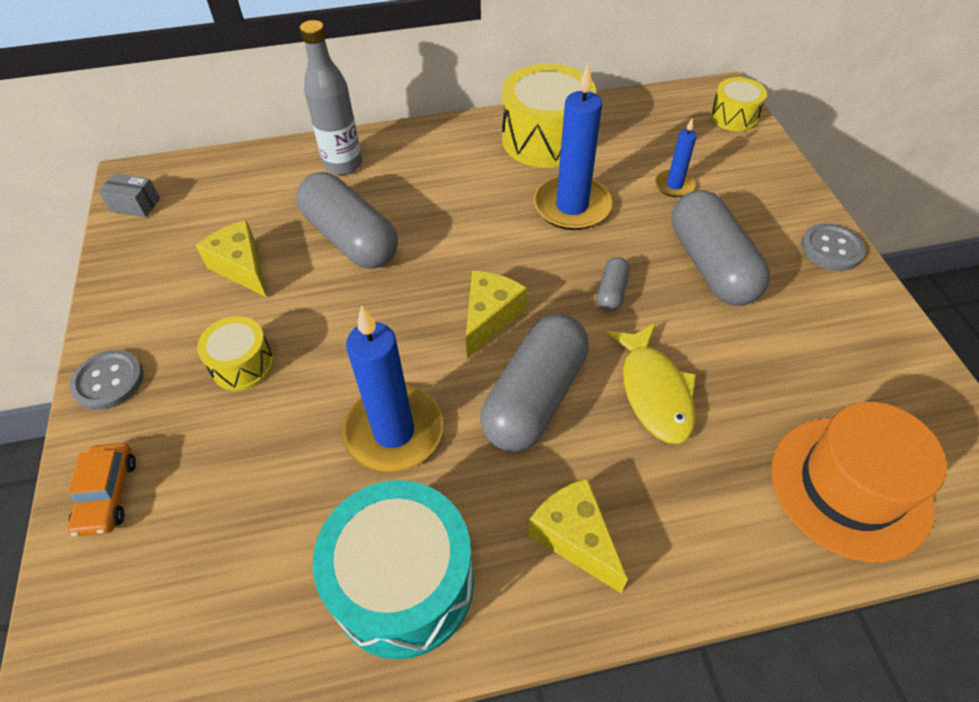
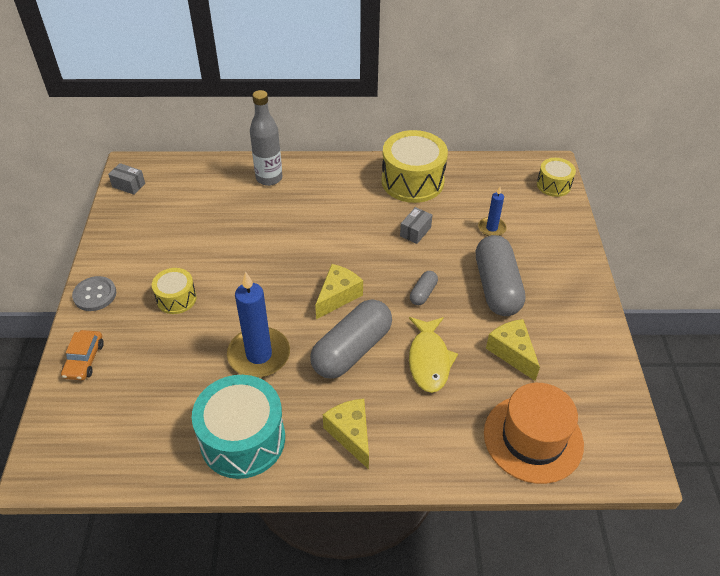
camera: 10 degrees right, 5 degrees down
yellow cheese [196,220,267,298] -> yellow cheese moved to [486,319,540,381]
grey capsule [296,172,398,269] -> none
blue candle [533,64,612,230] -> grey box [400,207,432,244]
grey button [801,223,866,271] -> none

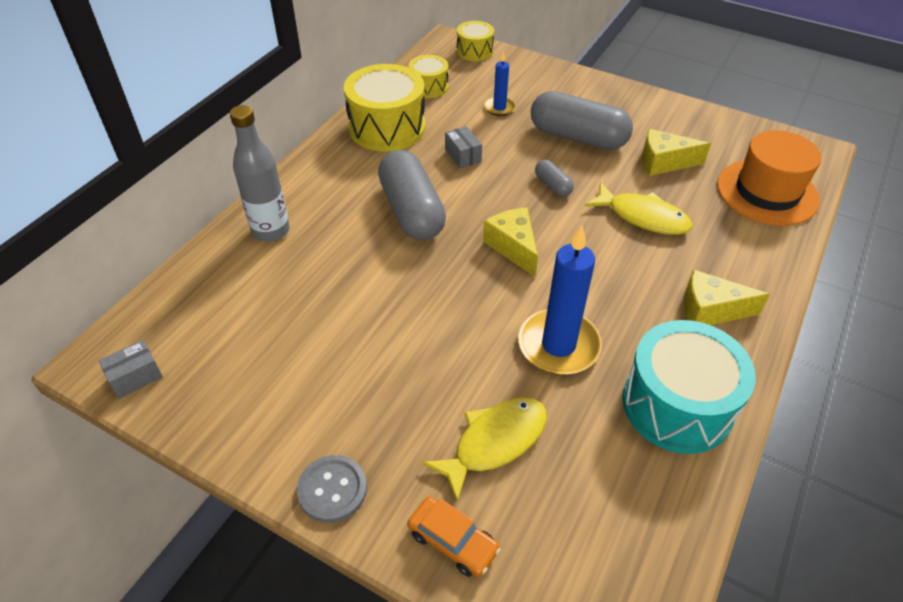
camera: 60 degrees left, 0 degrees up
yellow drum [152,268,197,314] -> yellow drum moved to [409,55,448,98]
grey capsule [310,299,392,379] -> grey capsule moved to [378,150,446,241]
none -> yellow fish [422,397,547,502]

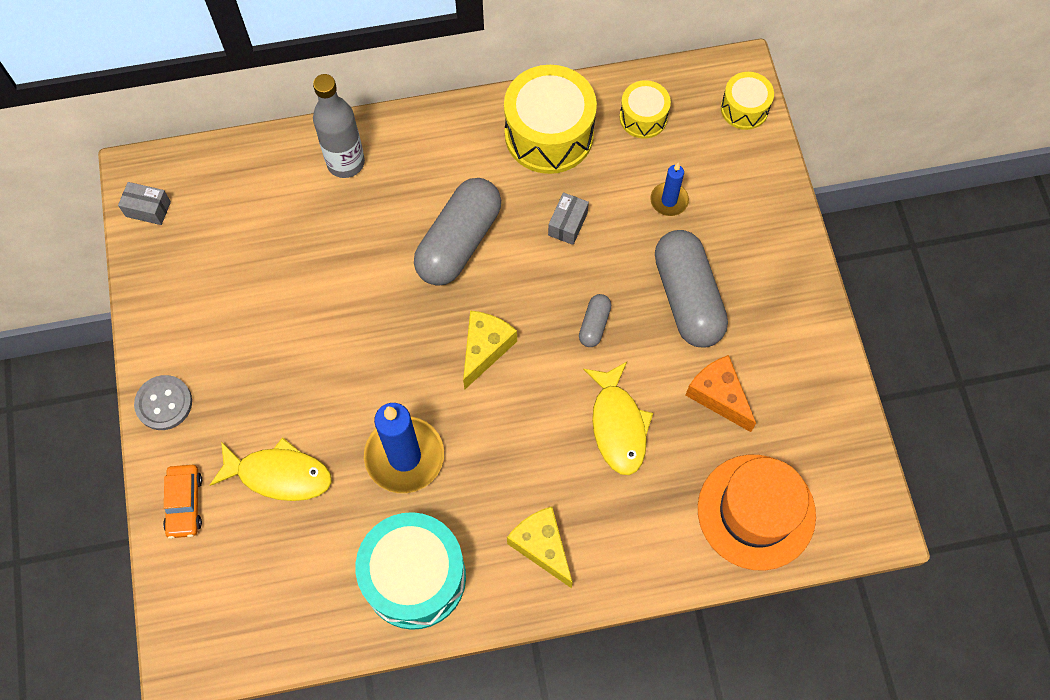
camera: 50 degrees right, 20 degrees up
yellow cheese [642,129,711,176] -> orange cheese [685,355,756,432]

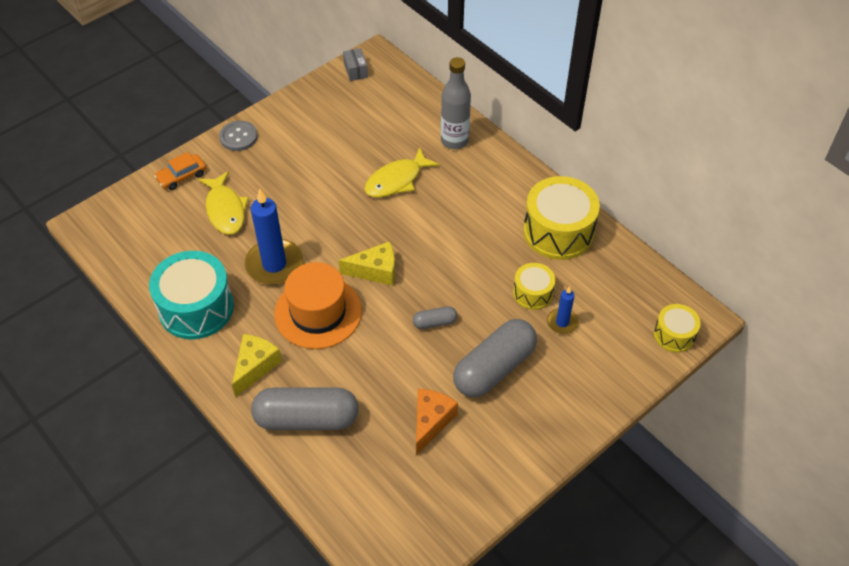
camera: 60 degrees right, 15 degrees down
grey capsule [414,178,501,286] -> grey capsule moved to [251,387,359,430]
grey box [548,192,589,245] -> none
yellow fish [583,362,653,475] -> yellow fish moved to [364,147,440,198]
yellow drum [620,80,671,139] -> yellow drum moved to [513,263,555,310]
orange hat [698,455,816,571] -> orange hat moved to [274,262,362,349]

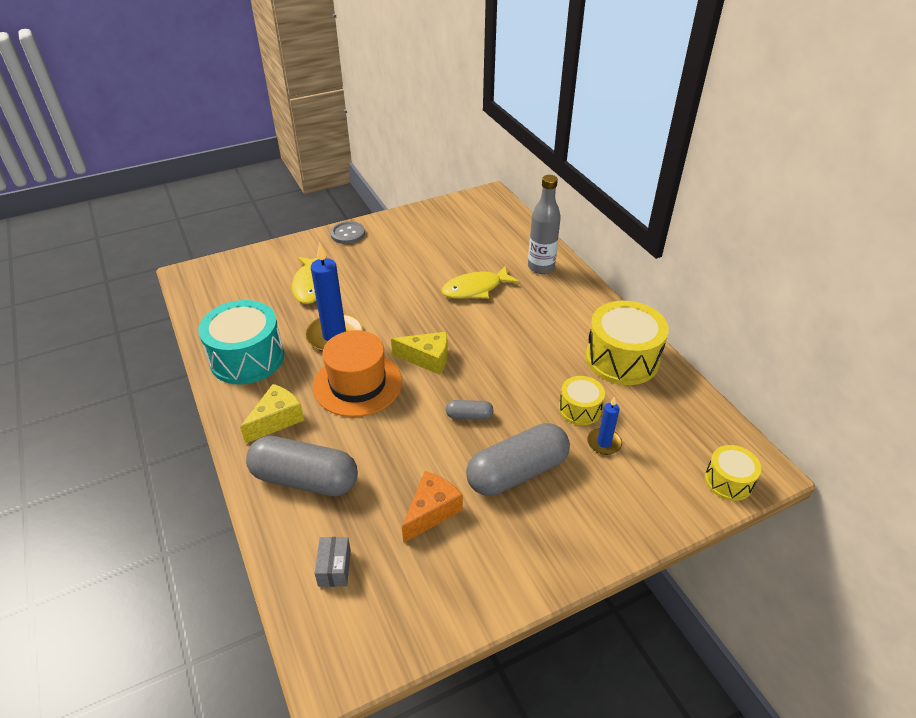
camera: 15 degrees right, 10 degrees down
orange car [154,152,207,190] -> none
grey box [343,48,368,81] -> grey box moved to [315,537,351,587]

